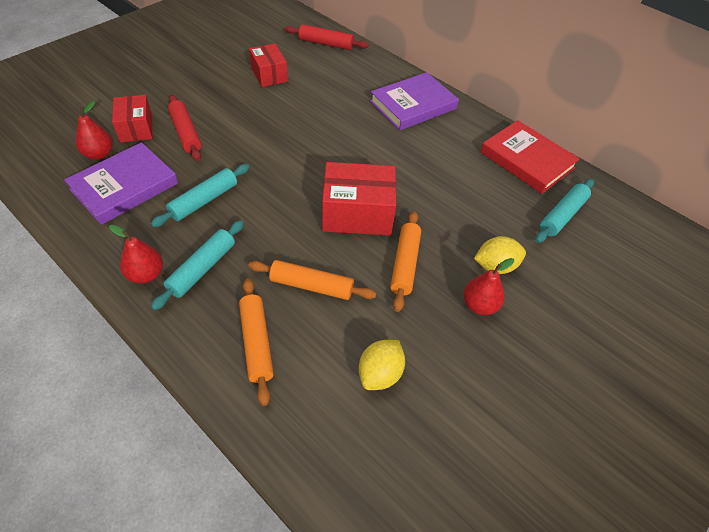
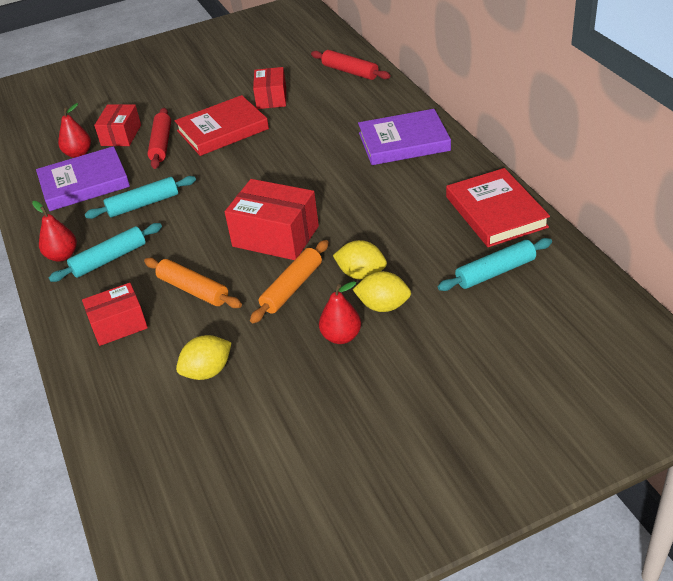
camera: 30 degrees right, 10 degrees down
orange rolling pin [239,278,274,406] -> red box [82,283,148,346]
none -> red book [175,95,269,156]
none -> yellow lemon [333,240,387,279]

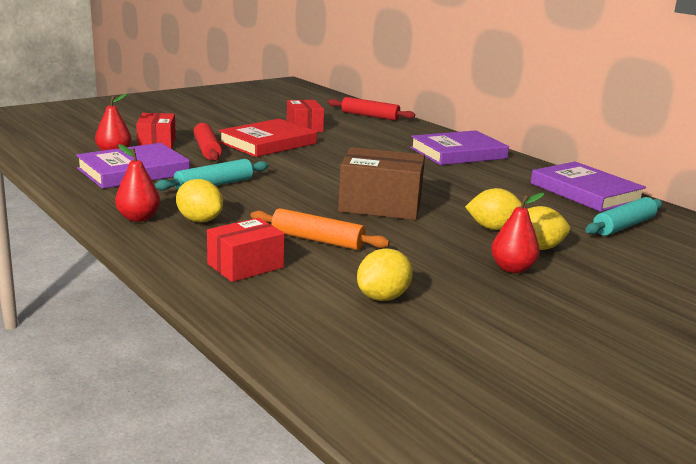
camera: 20 degrees left, 20 degrees down
turquoise rolling pin [49,223,162,282] -> yellow lemon [176,179,223,222]
red box [225,179,319,260] -> brown box [338,147,425,220]
orange rolling pin [250,240,329,323] -> none
red book [446,168,550,247] -> purple book [531,162,646,212]

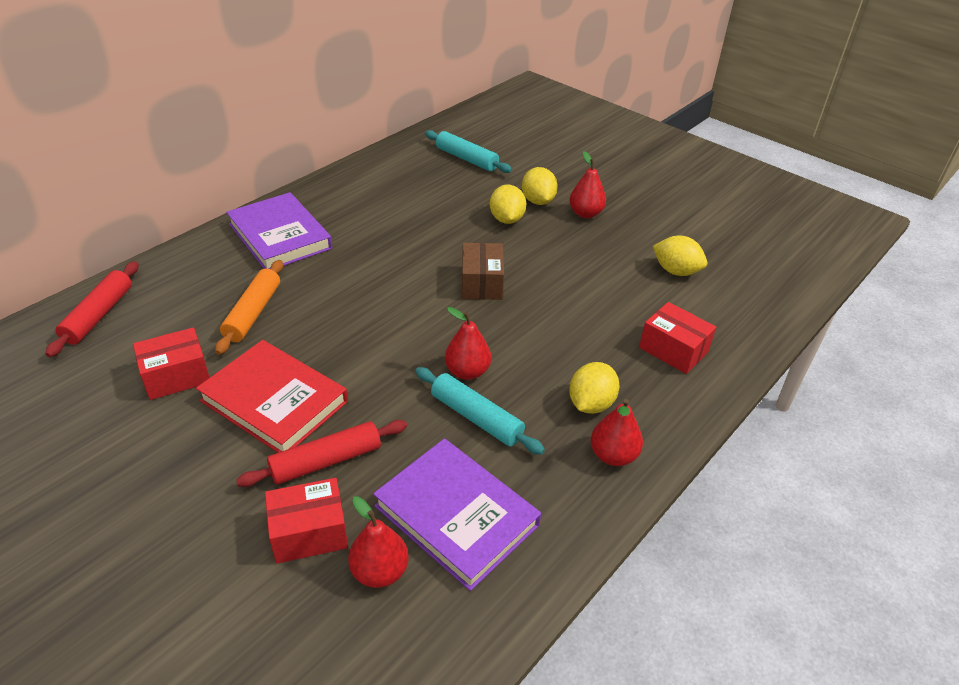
camera: 100 degrees left, 20 degrees up
orange rolling pin [251,208,390,250] -> orange rolling pin moved to [215,260,283,355]
brown box [338,147,425,220] -> brown box [462,243,504,300], size x0.64
purple book [531,162,646,212] -> none
none -> red pear [445,307,491,380]

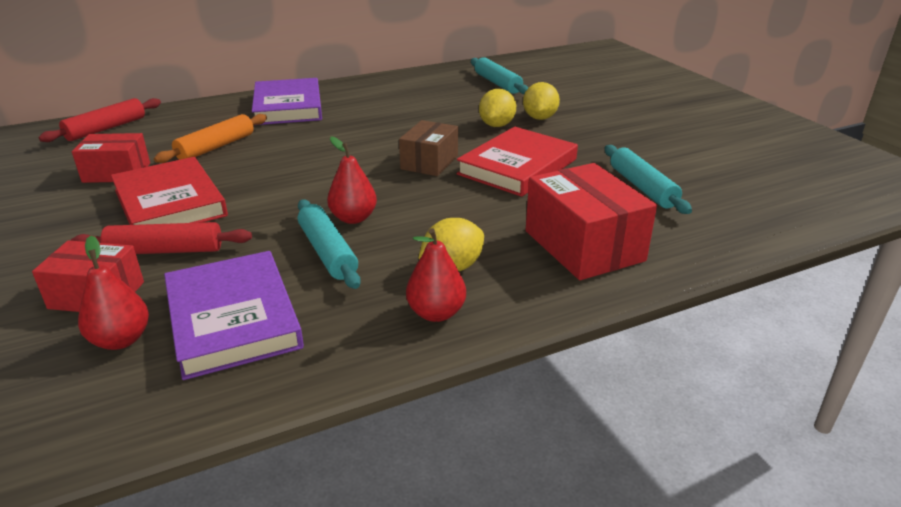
camera: 25 degrees right, 10 degrees down
red pear [569,151,606,218] -> none
red box [639,302,716,374] -> red box [526,163,657,280], size x1.56
yellow lemon [653,236,707,276] -> turquoise rolling pin [605,145,692,214]
none -> red book [457,127,578,197]

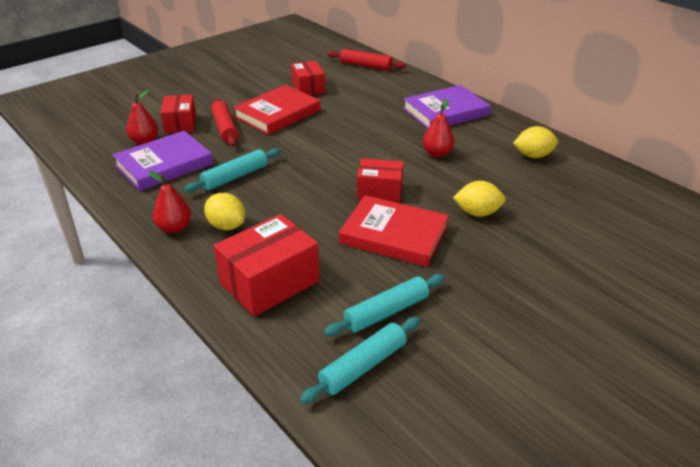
camera: 75 degrees right, 5 degrees up
orange rolling pin [154,114,267,163] -> none
red pear [327,137,377,224] -> red pear moved to [423,99,455,157]
brown box [399,120,458,176] -> red box [357,158,404,202]
turquoise rolling pin [471,57,528,94] -> turquoise rolling pin moved to [300,317,420,404]
yellow lemon [523,82,560,120] -> yellow lemon moved to [513,126,558,158]

